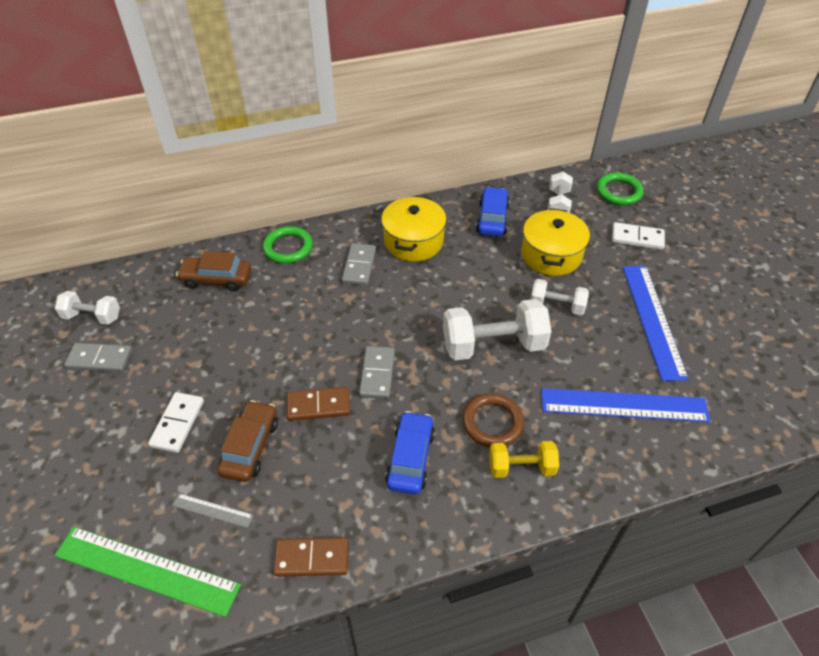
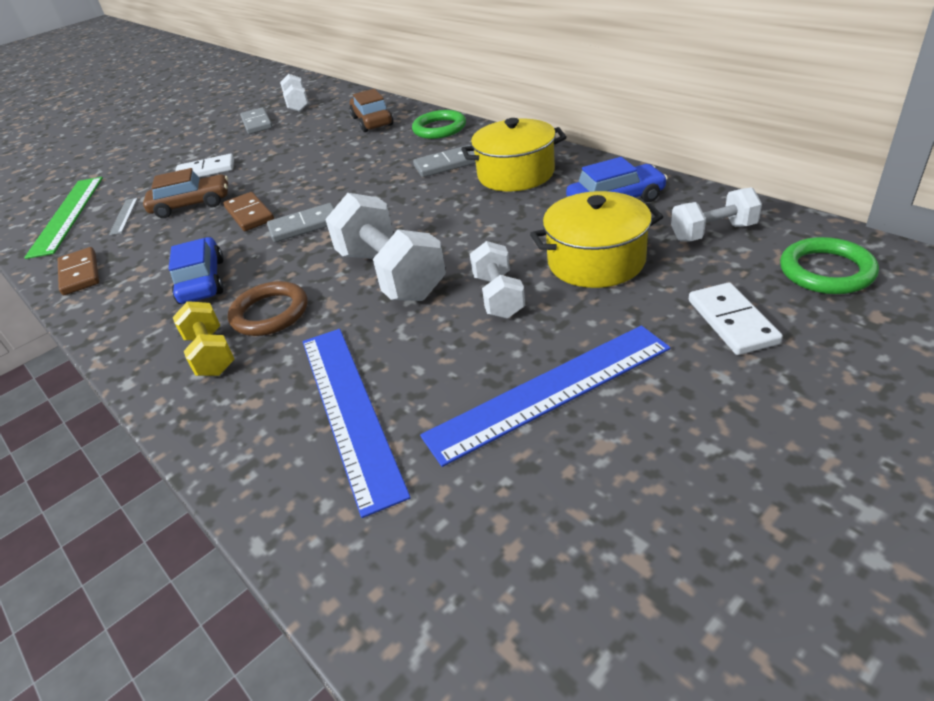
camera: 70 degrees right, 10 degrees down
blue car [385,411,435,494] -> blue car turned 90 degrees counterclockwise [168,237,224,304]

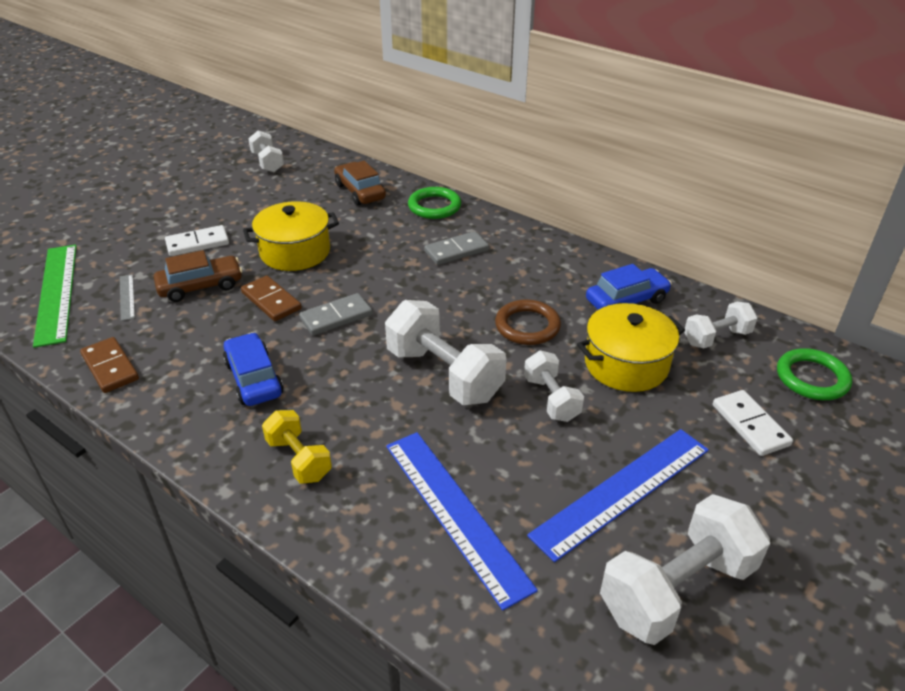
camera: 15 degrees left, 0 degrees up
brown ring [228,281,308,336] -> brown ring moved to [495,299,561,345]
grey domino [240,107,273,134] -> none
yellow pot [461,118,567,192] -> yellow pot moved to [243,201,339,271]
none -> white dumbbell [600,494,770,645]

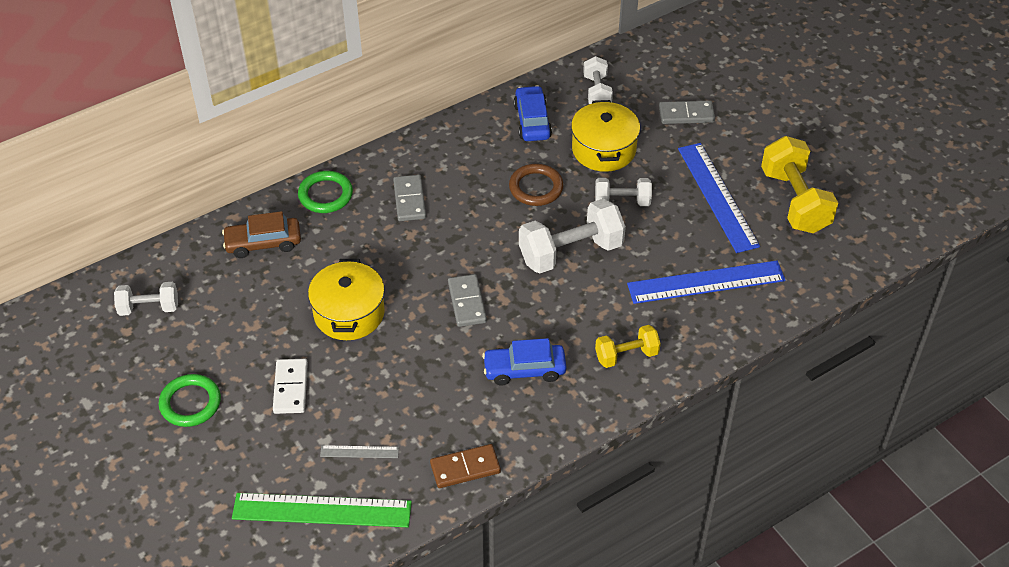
camera: 70 degrees left, 10 degrees up
brown car [154,250,242,302] -> none
brown domino [241,276,302,321] -> none
white dumbbell [600,494,770,645] -> yellow dumbbell [761,136,838,233]
white domino [713,390,793,456] -> grey domino [659,101,715,124]
green ring [777,348,852,400] -> green ring moved to [159,374,221,427]

